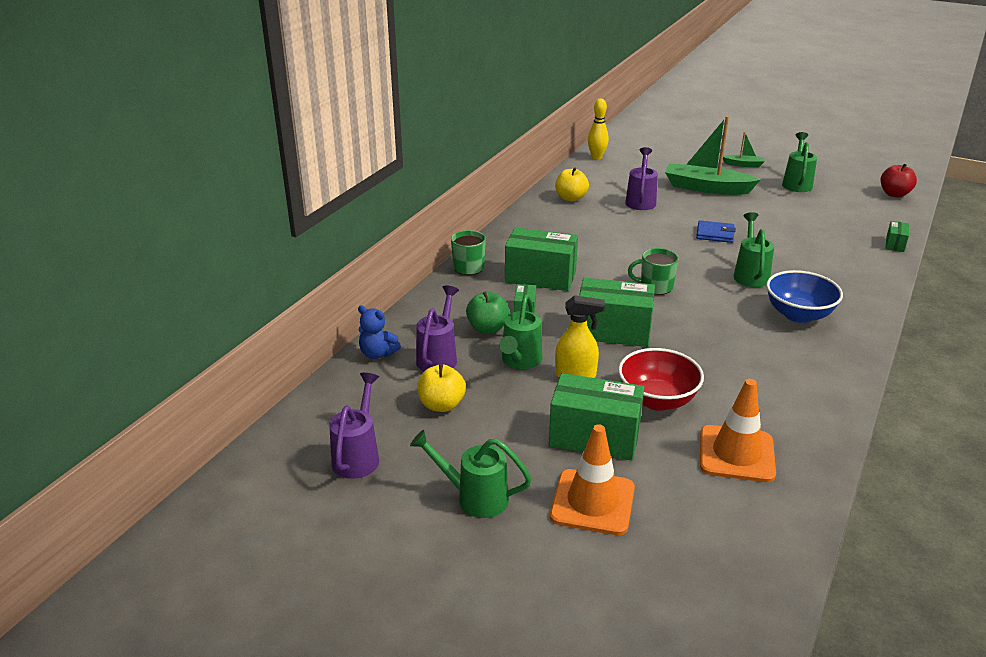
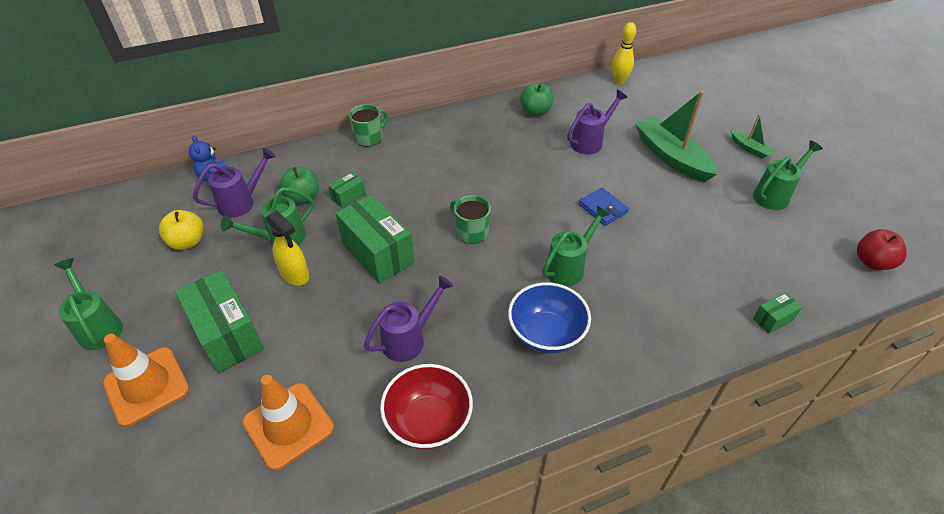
camera: 40 degrees right, 15 degrees up
purple watering can [329,373,379,479] -> purple watering can moved to [364,275,453,362]
green box [505,227,578,291] -> none
yellow apple [555,167,589,202] -> green apple [520,83,554,116]
red bowl [618,348,704,411] -> red bowl moved to [380,364,473,449]

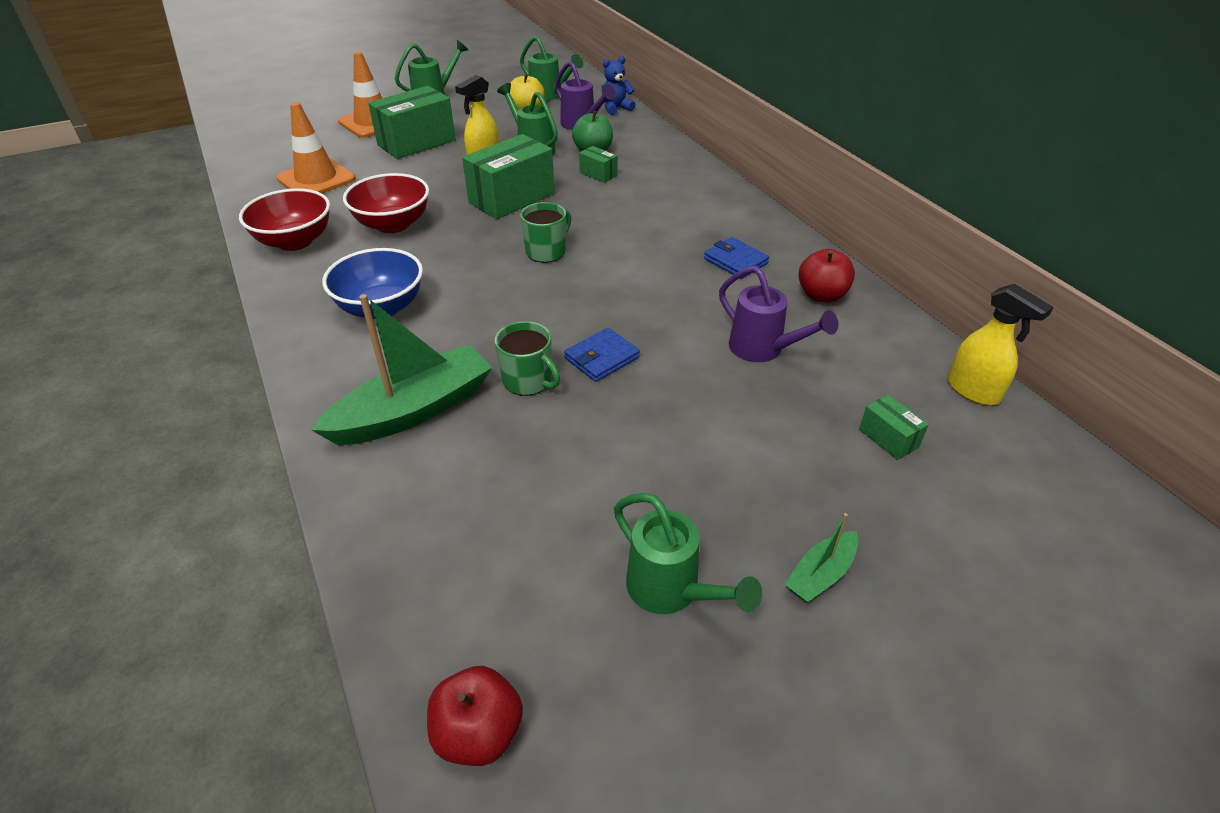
camera: 85 degrees right, 5 degrees down
green mug [349,104,388,147] -> green mug moved to [495,321,560,396]
purple watering can [364,275,453,362] -> red bowl [343,173,429,233]
green apple [520,83,554,116] -> red apple [798,249,855,303]
green watering can [543,206,610,286] -> green watering can moved to [520,36,583,101]
yellow bowling pin [612,22,636,84] -> yellow spray bottle [948,284,1053,405]
green boat [635,91,717,182] -> green boat moved to [311,294,492,445]
green box [753,292,802,334] -> green box moved to [859,395,929,460]
none -> blue wallet [704,237,769,279]

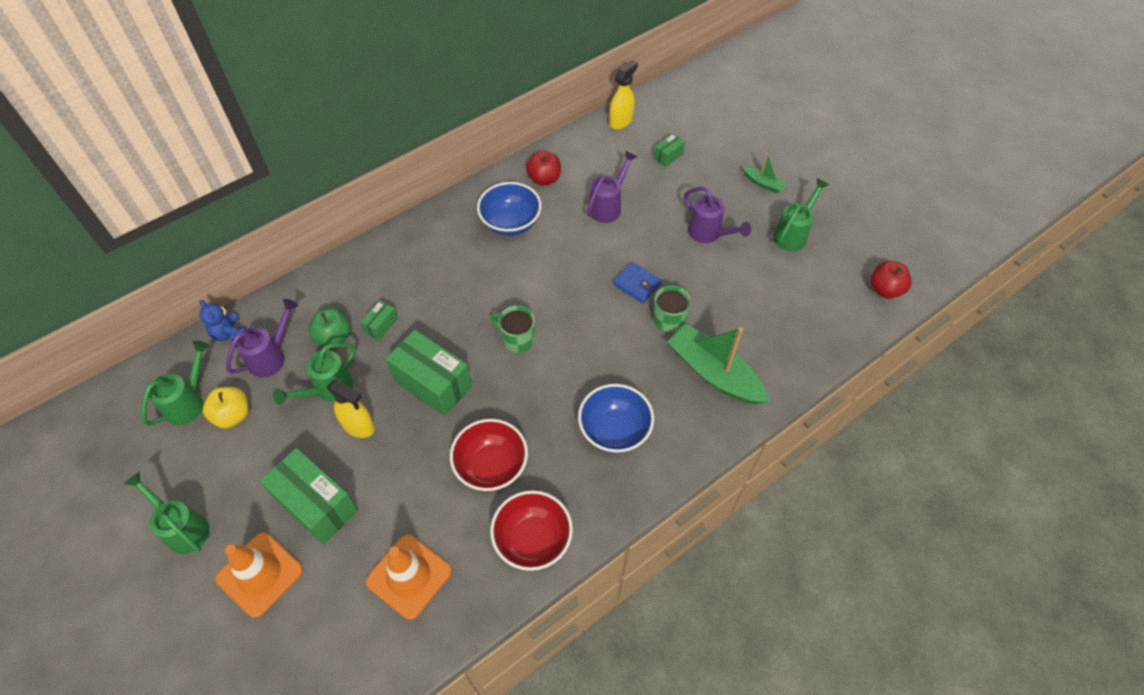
camera: 100 degrees left, 15 degrees up
blue wallet [704,237,769,279] -> blue bowl [477,182,541,236]
none -> purple watering can [684,186,751,243]

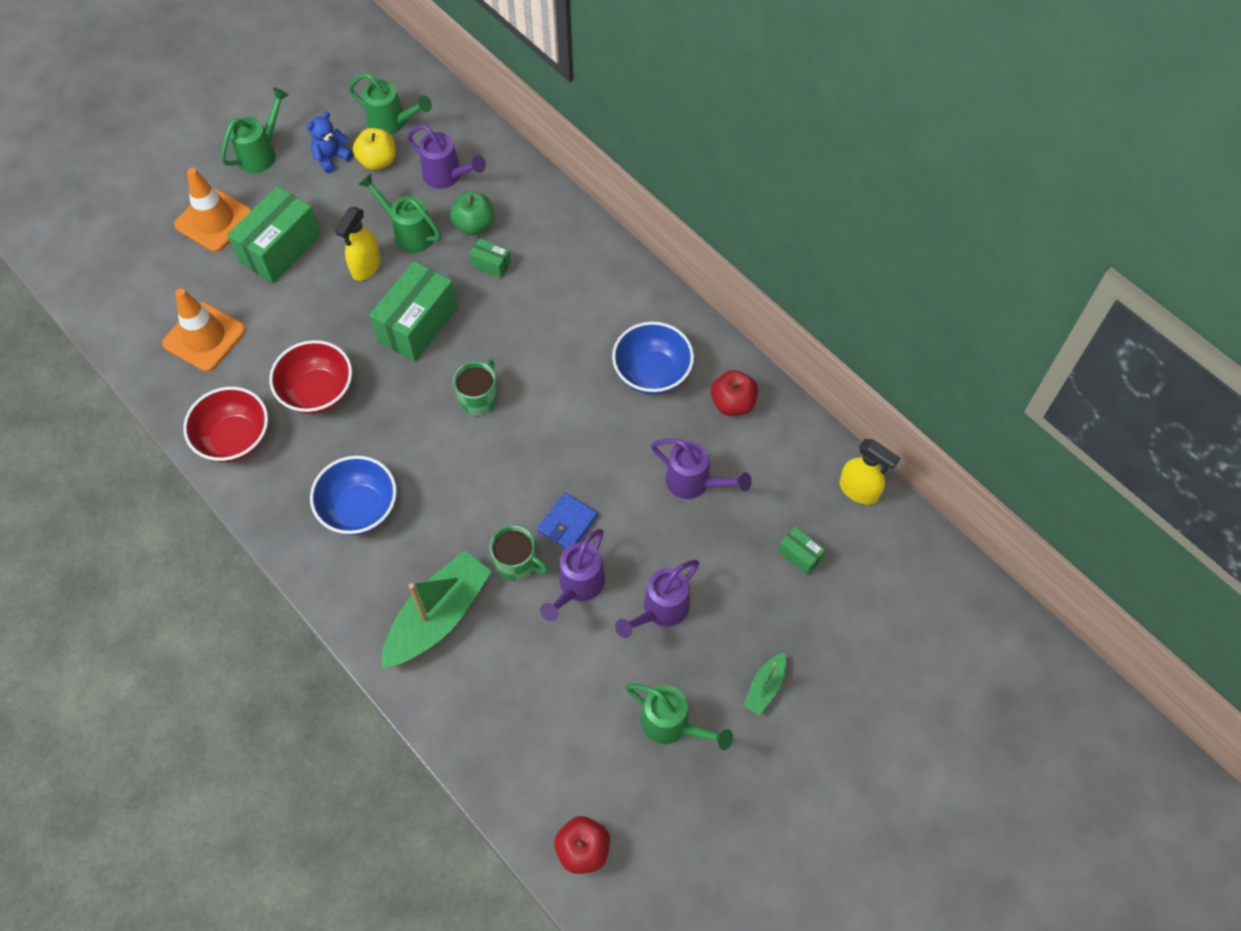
camera: 85 degrees right, 5 degrees up
blue teddy bear [199,300,246,341] -> blue teddy bear moved to [306,112,353,174]
none -> purple watering can [540,529,605,621]

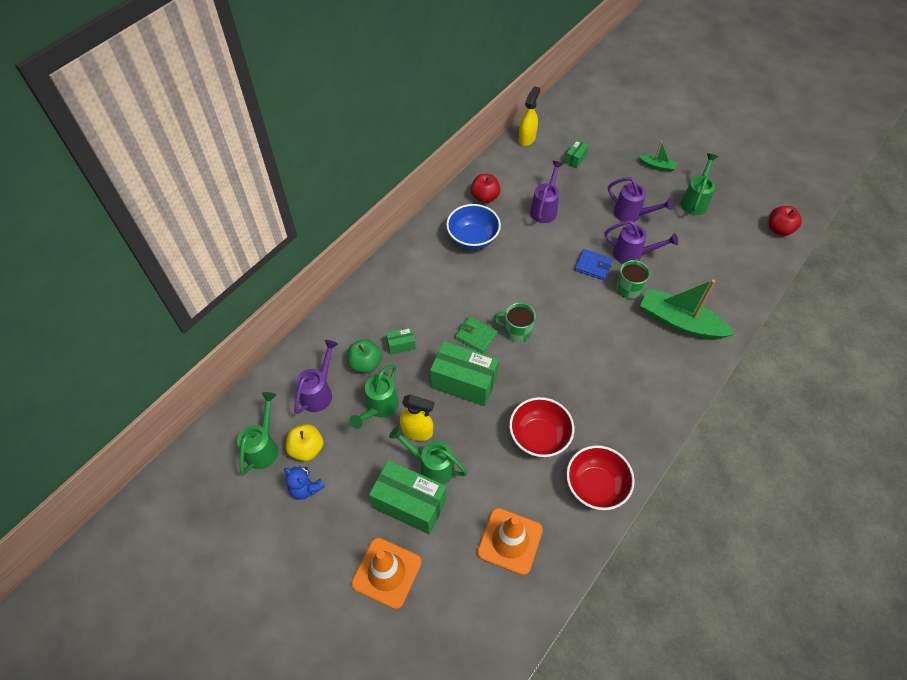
camera: 100 degrees left, 5 degrees down
green watering can [221,88,289,173] -> green watering can moved to [389,426,468,485]
blue bowl [310,456,397,535] -> none
green box [469,238,511,278] -> green box turned 60 degrees clockwise [386,327,416,355]
none -> green wallet [455,317,497,353]

